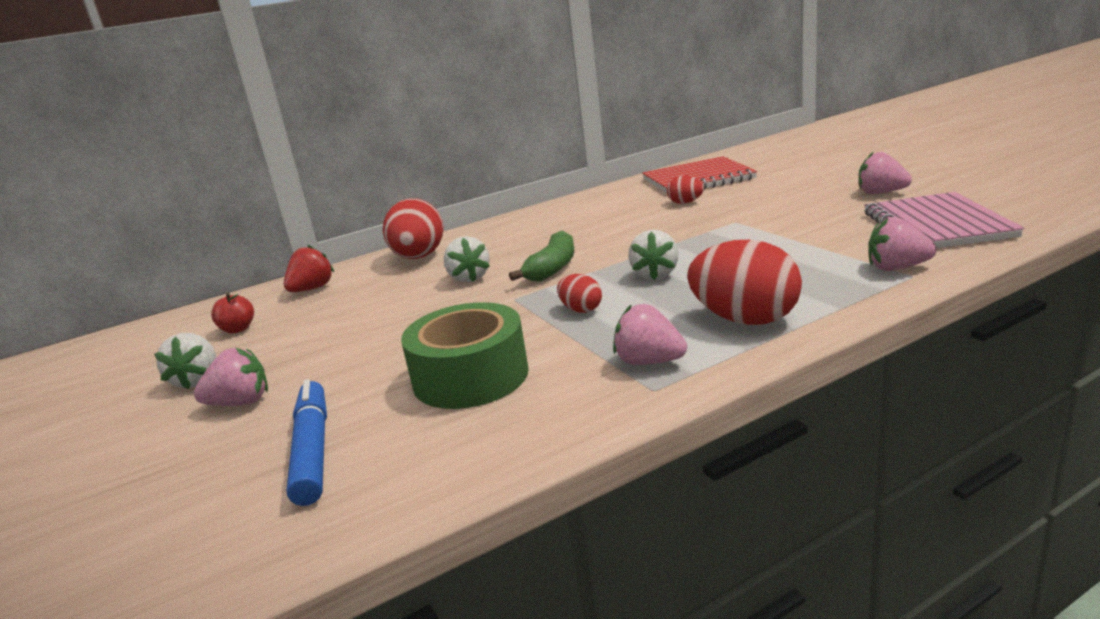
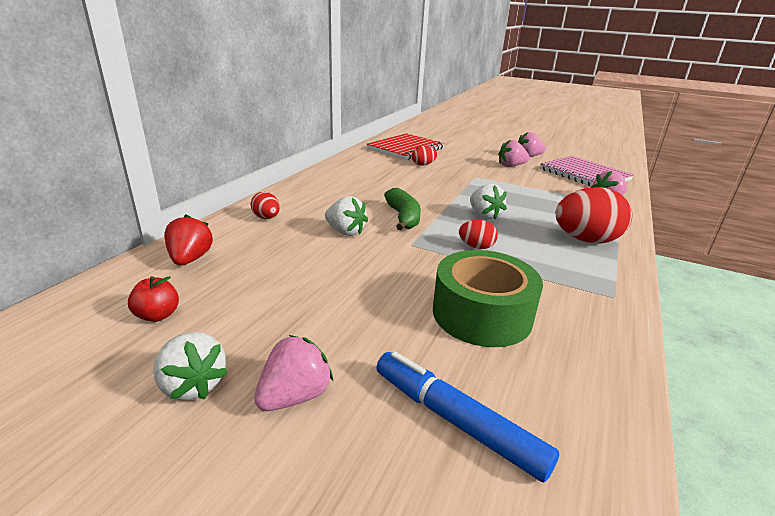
camera: 40 degrees left, 5 degrees up
red egg [383,198,444,259] -> red egg [251,192,280,219], size x0.50
pink strawberry [613,304,687,365] -> pink strawberry moved to [498,140,530,167]

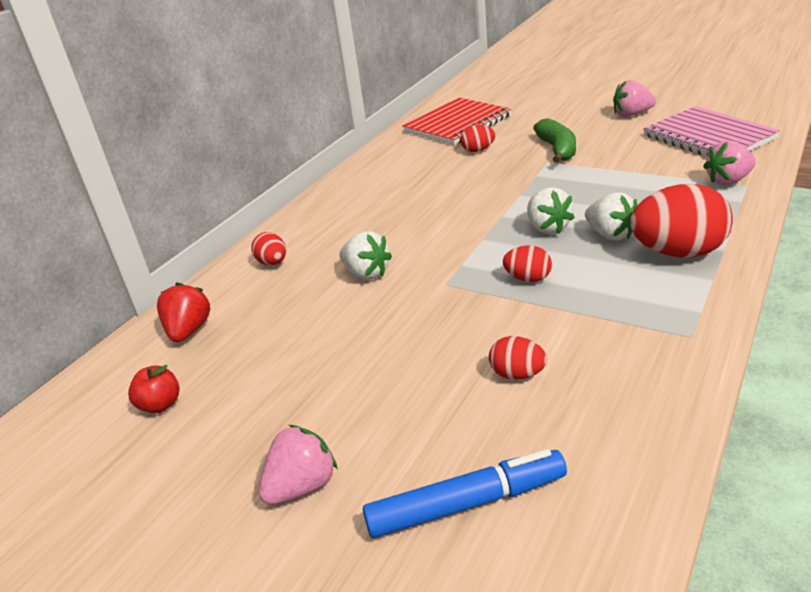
camera: 10 degrees right, 5 degrees up
white strawberry [153,332,228,400] -> white strawberry moved to [585,192,637,241]
blue marker [376,351,559,483] -> blue marker turned 120 degrees clockwise [363,449,567,538]
green banana [384,188,421,230] -> green banana moved to [533,118,576,163]
green tape [433,250,543,347] -> red egg [489,336,547,380]
pink strawberry [498,140,530,167] -> none

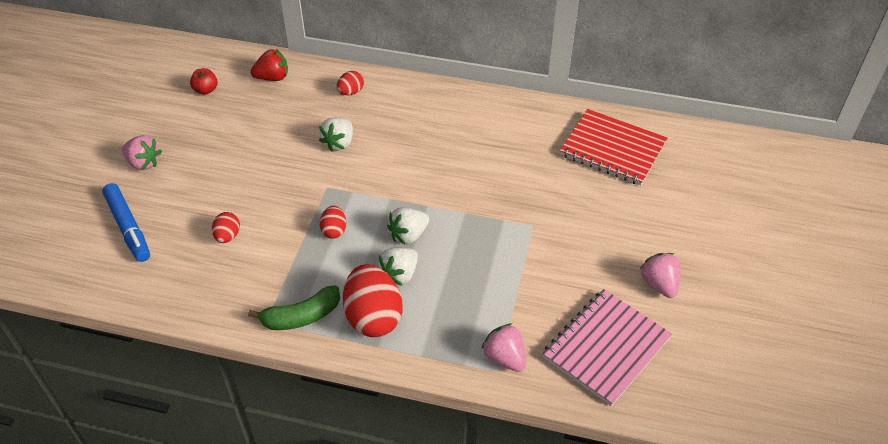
camera: 70 degrees right, 15 degrees up
red egg [460,125,495,152] -> none
green banana [533,118,576,163] -> green banana moved to [248,285,340,330]

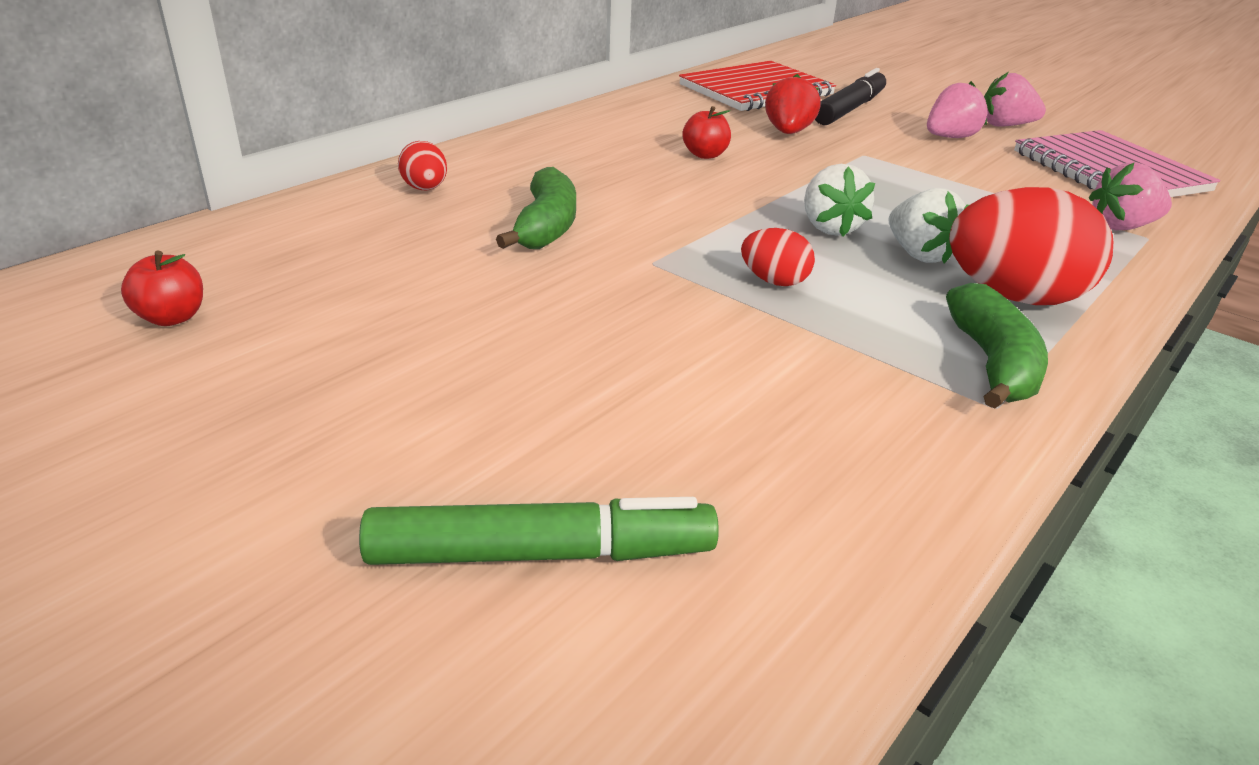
camera: 65 degrees left, 15 degrees down
blue marker [102,183,150,262] -> green marker [359,497,719,565]
pink strawberry [122,135,162,170] -> pink strawberry moved to [927,81,989,138]
red egg [212,212,240,243] -> none
red strawberry [250,49,288,81] -> red strawberry moved to [765,74,821,134]
white strawberry [319,117,353,152] -> green banana [496,167,576,249]
none -> red apple [682,106,731,159]
none -> black marker [815,68,886,125]

